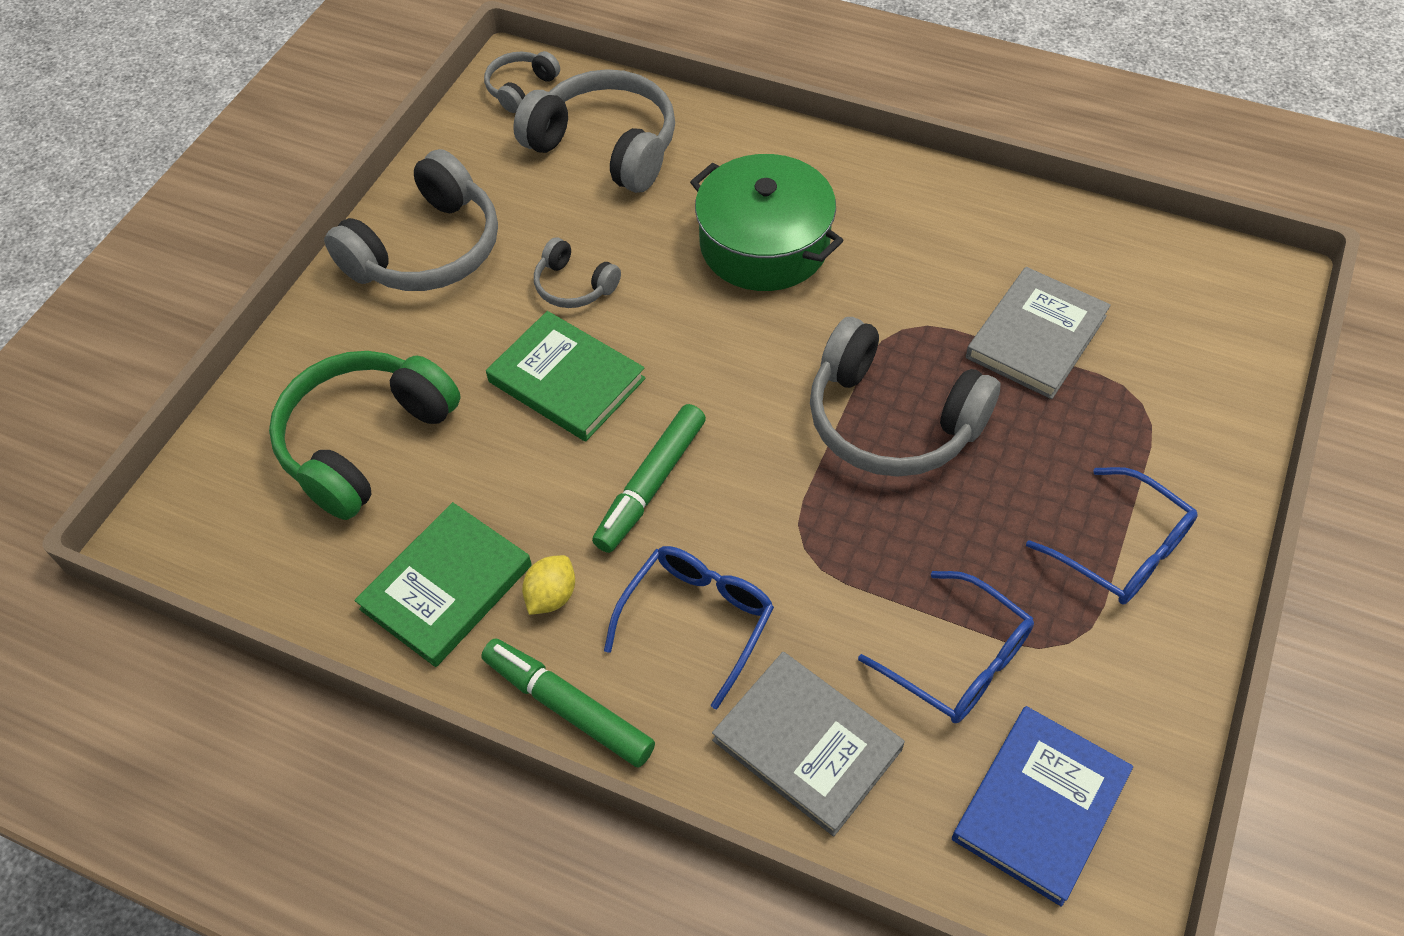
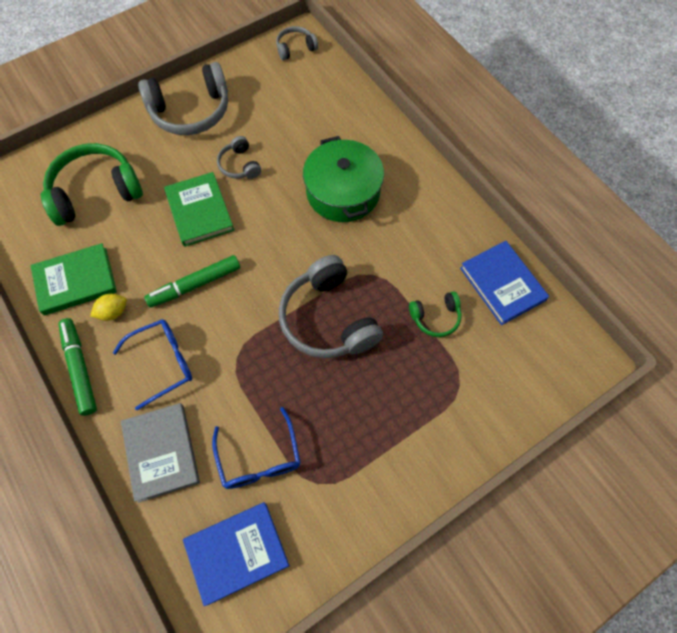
camera: 30 degrees right, 10 degrees up
grey headphones [513,69,675,193] -> none
grey book [966,267,1111,399] -> green headphones [409,291,462,337]
blue glasses [1026,467,1198,604] -> none
none -> blue book [460,241,549,325]

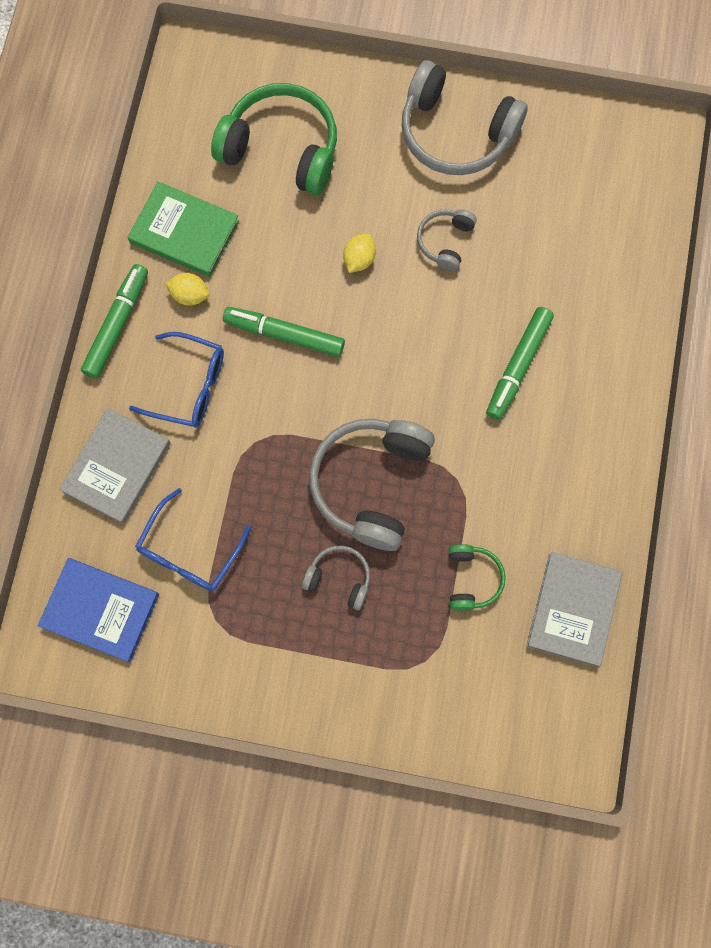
camera: 45 degrees right, 10 degrees up
green book [164,172,234,247] -> yellow lemon [343,233,376,273]
grey headphones [276,26,318,60] -> grey headphones moved to [302,546,370,610]
green pot [303,136,384,222] -> green marker [486,307,554,420]
green headphones [409,291,462,337] -> green headphones turned 120 degrees counterclockwise [449,544,506,610]
blue book [460,241,549,325] -> grey book [526,552,623,667]

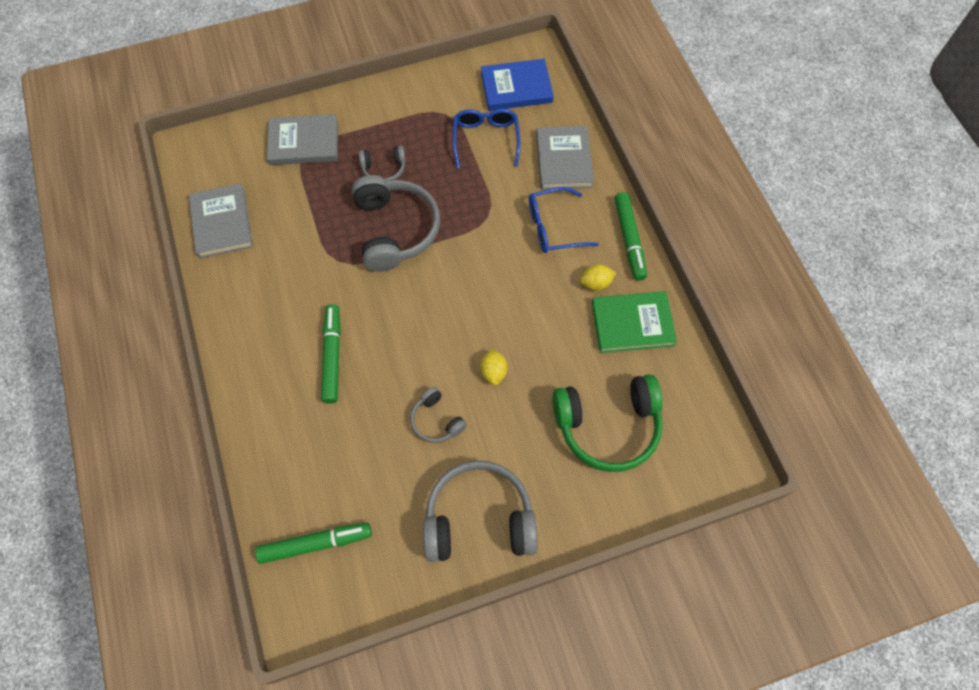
camera: 150 degrees right, 10 degrees down
green marker [223,307,345,357] -> green marker moved to [255,523,372,564]
grey headphones [417,209,477,271] -> grey headphones turned 150 degrees clockwise [410,387,467,443]
green headphones [449,544,506,610] -> none
none -> grey book [267,114,338,165]

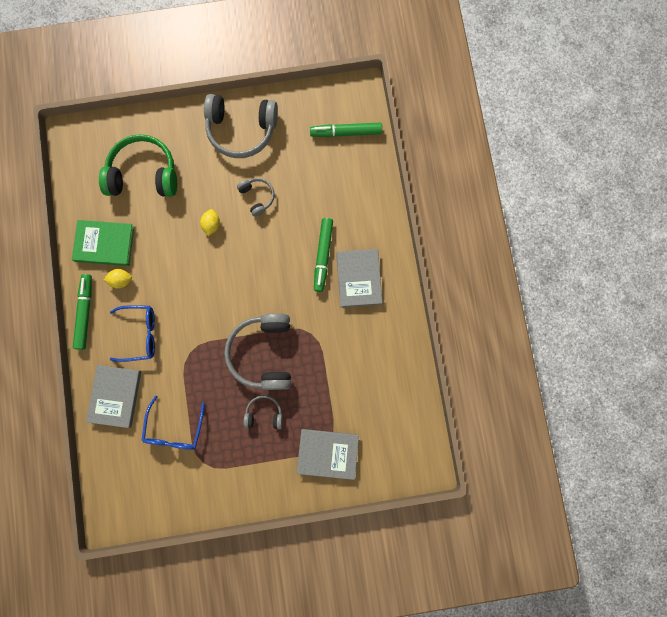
camera: 170 degrees left, 15 degrees up
grey book [189,183,253,258] -> grey book moved to [336,249,383,308]
blue book [481,59,554,111] -> none

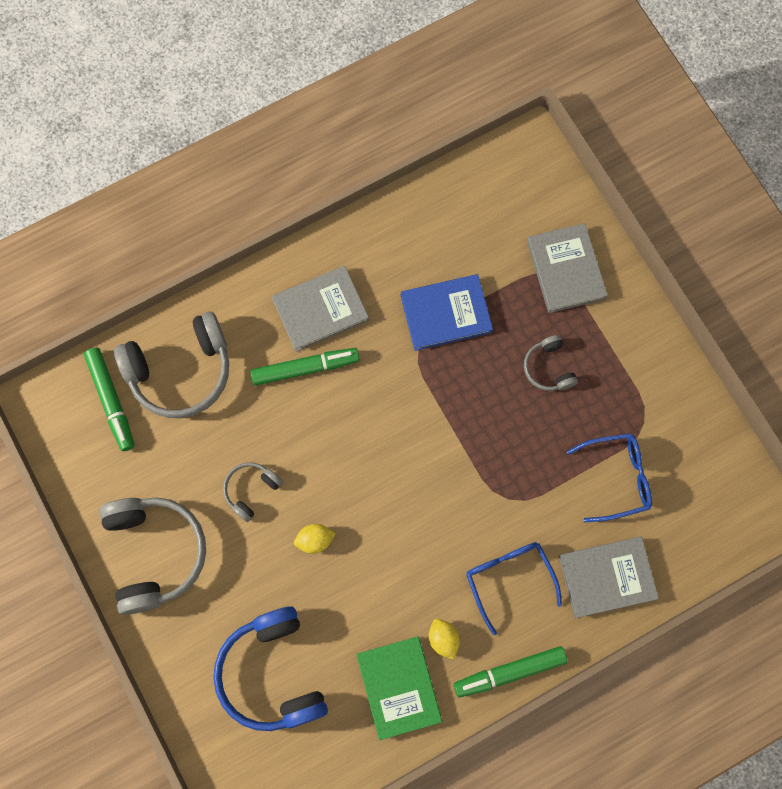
camera: 110 degrees left, 5 degrees down
green headphones [99,134,177,197] -> blue headphones [213,606,328,731]
grey headphones [224,313,291,390] -> grey headphones moved to [114,312,229,418]
none -> blue book [401,274,493,351]

